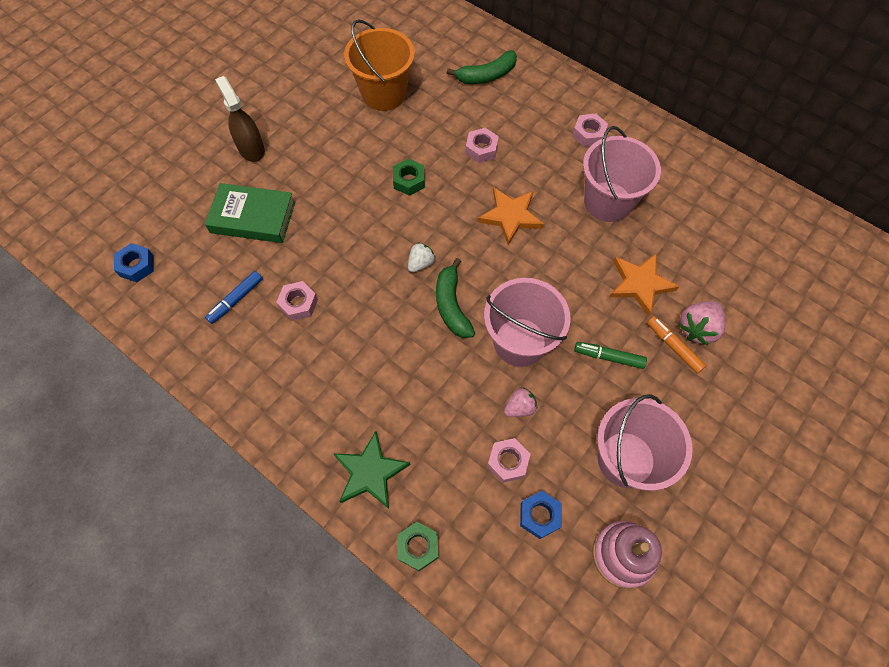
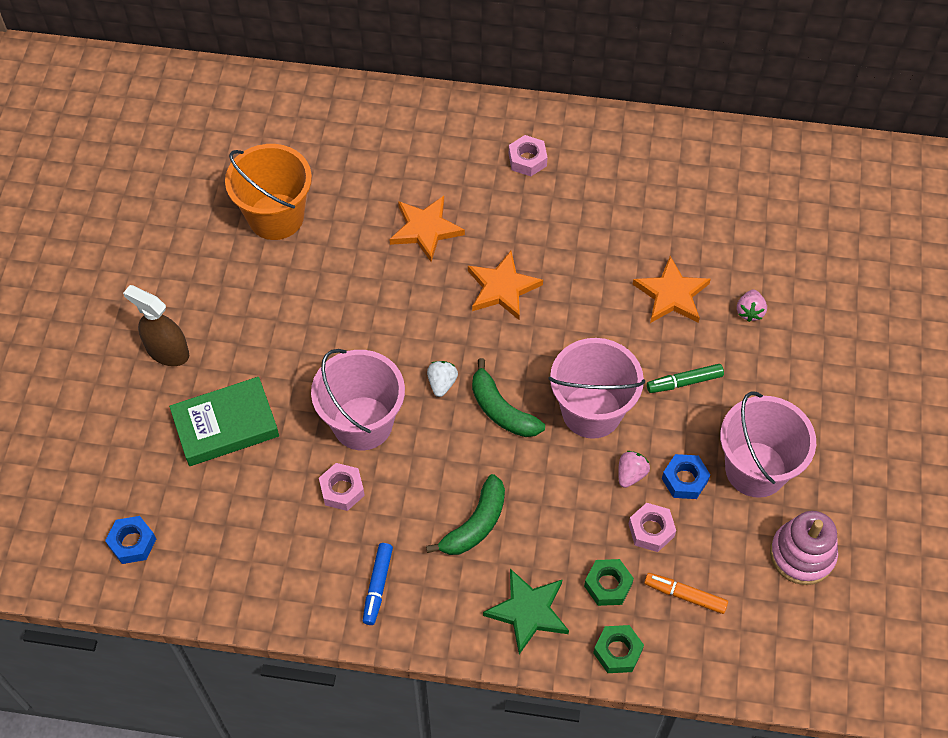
camera: 30 degrees left, 5 degrees down
blue marker [205,271,263,324] -> blue marker moved to [363,543,393,625]
green nut [393,159,425,196] -> green nut moved to [584,559,634,606]
green banana [447,50,517,84] -> green banana moved to [426,474,505,555]
pink nut [465,128,499,163] -> orange star [389,196,465,262]
blue nut [520,491,562,539] -> blue nut moved to [662,454,710,499]
pink bucket [583,126,661,222] -> pink bucket moved to [311,349,405,450]
orange marker [647,316,706,374] -> orange marker moved to [644,573,728,614]
pink strawberry [679,301,726,345] -> pink strawberry [737,289,767,322], size x0.64

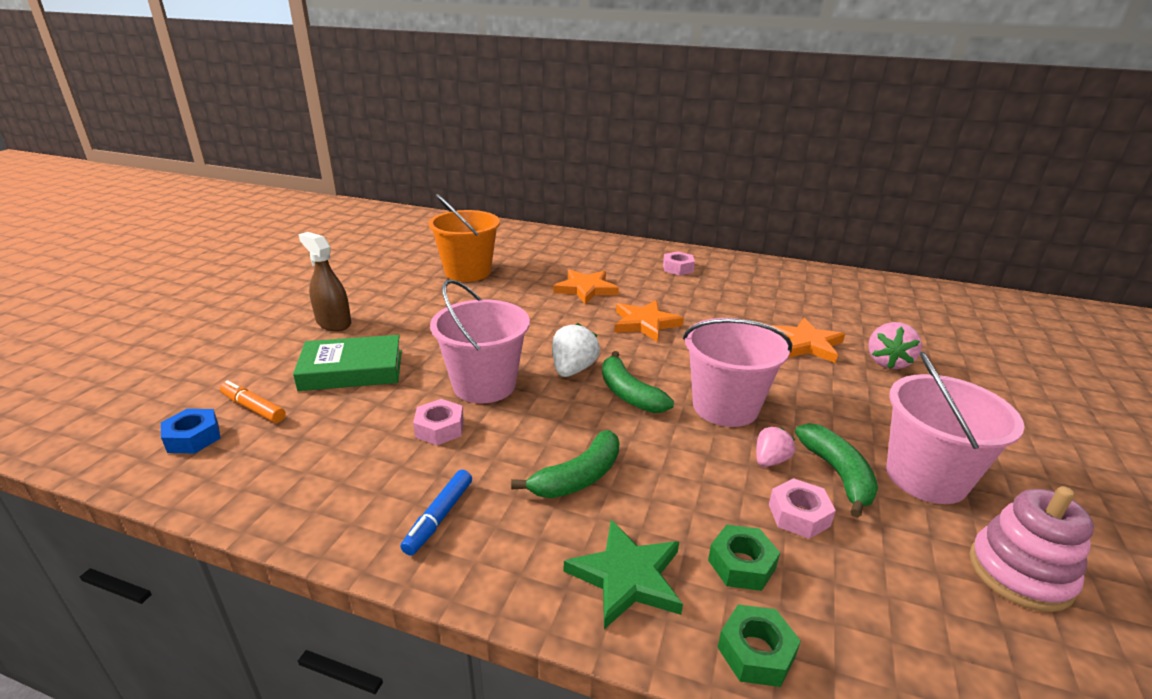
camera: 10 degrees right, 30 degrees down
white strawberry [427,361,458,397] -> white strawberry [552,323,600,377], size x1.56
orange marker [644,573,728,614] -> orange marker moved to [220,380,286,423]
green marker [647,364,724,393] -> none
blue nut [662,454,710,499] -> green banana [795,423,878,518]
pink strawberry [737,289,767,322] -> pink strawberry [868,322,922,369], size x1.56

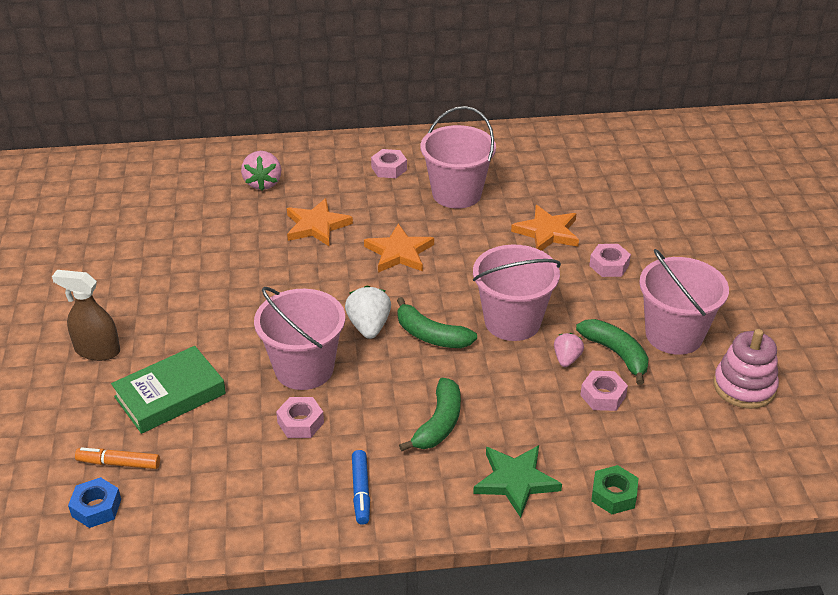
camera: 25 degrees left, 10 degrees up
orange bucket [428,194,500,282] -> none
green nut [708,525,780,591] -> none
pink strawberry [868,322,922,369] -> pink strawberry moved to [241,151,281,190]
none -> pink bucket [420,106,496,209]
none -> pink nut [589,244,631,277]

